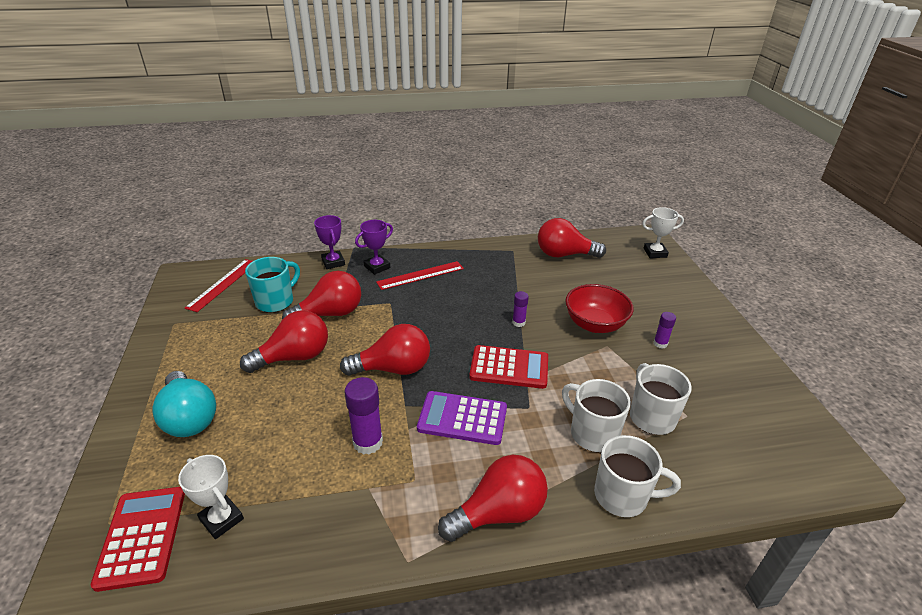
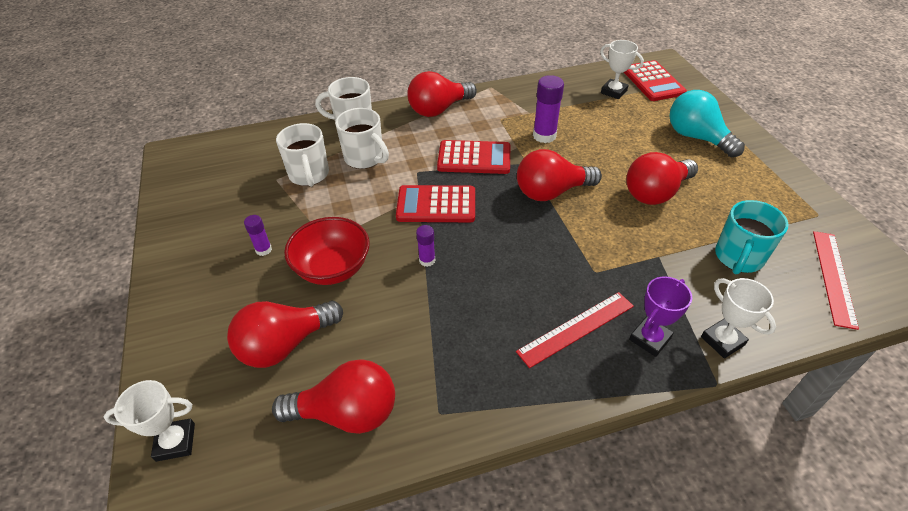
camera: 175 degrees right, 10 degrees up
red light bulb [282,271,361,319] -> red light bulb moved to [227,301,343,368]
purple trophy [314,215,345,269] -> white trophy [701,278,776,359]
purple calculator [417,391,507,445] -> red calculator [437,140,510,174]

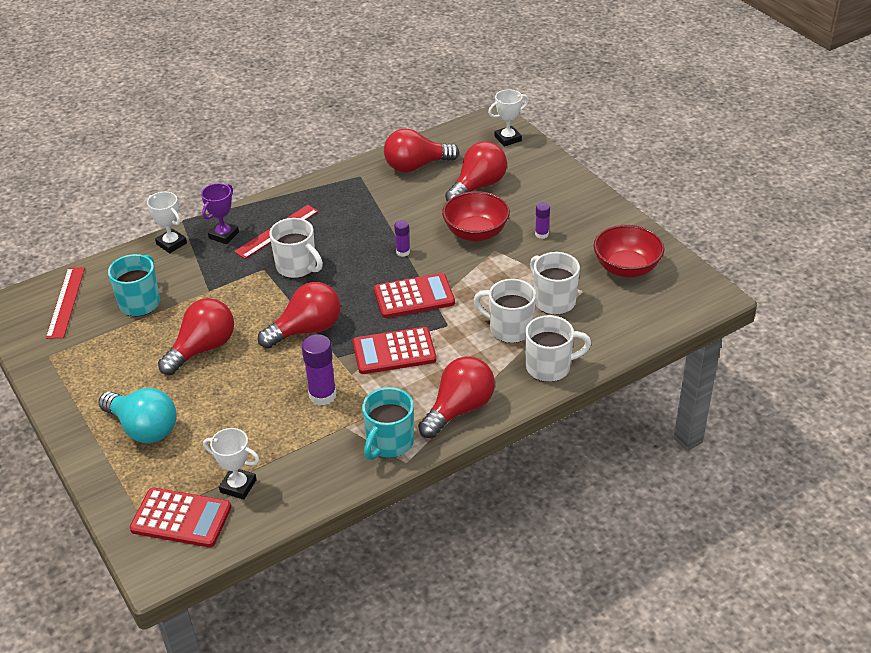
camera: 165 degrees right, 5 degrees down
red calculator [624,60,687,101] -> red calculator turned 135 degrees clockwise [130,488,231,548]
none -> white mug [269,218,323,278]
none -> turquoise mug [362,387,414,460]
none -> red bowl [594,225,664,277]

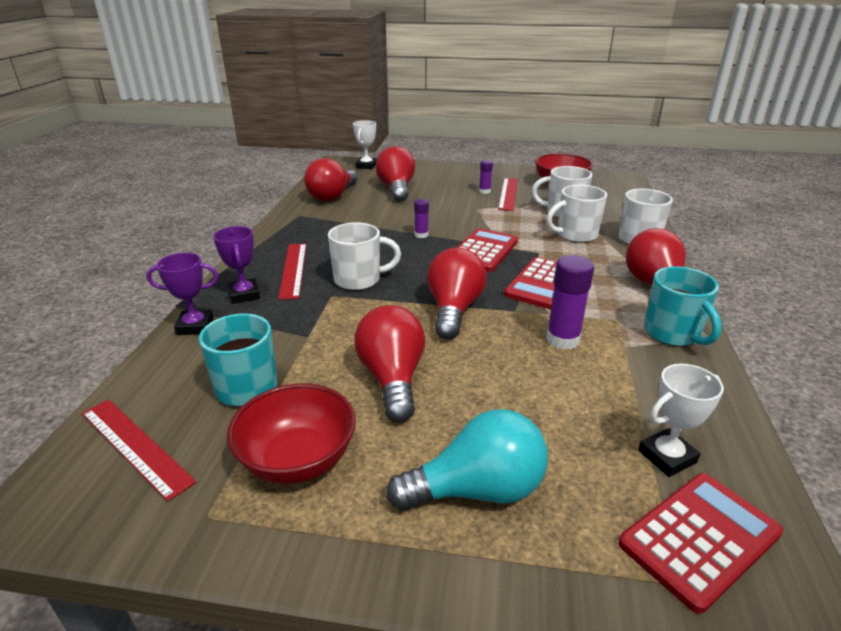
camera: 50 degrees left, 10 degrees down
white trophy [147,192,187,253] -> purple trophy [146,253,219,335]
red bowl [442,191,510,241] -> red bowl moved to [227,383,356,484]
none -> red ruler [498,178,518,211]

